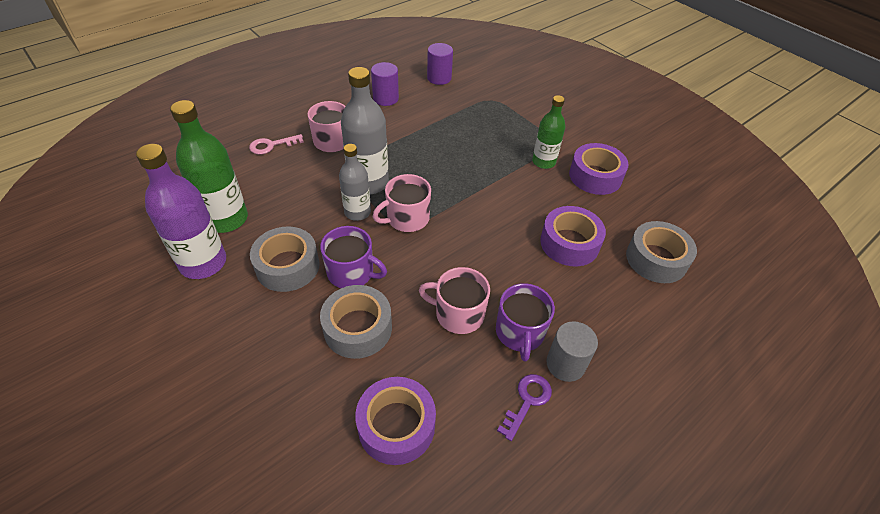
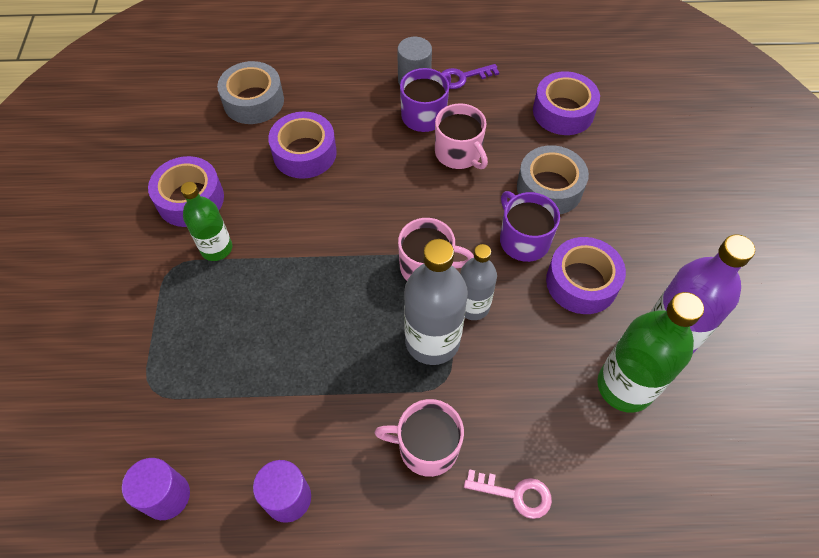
camera: 140 degrees left, 10 degrees up
grey tape [250,227,320,292] -> purple tape [546,237,626,314]

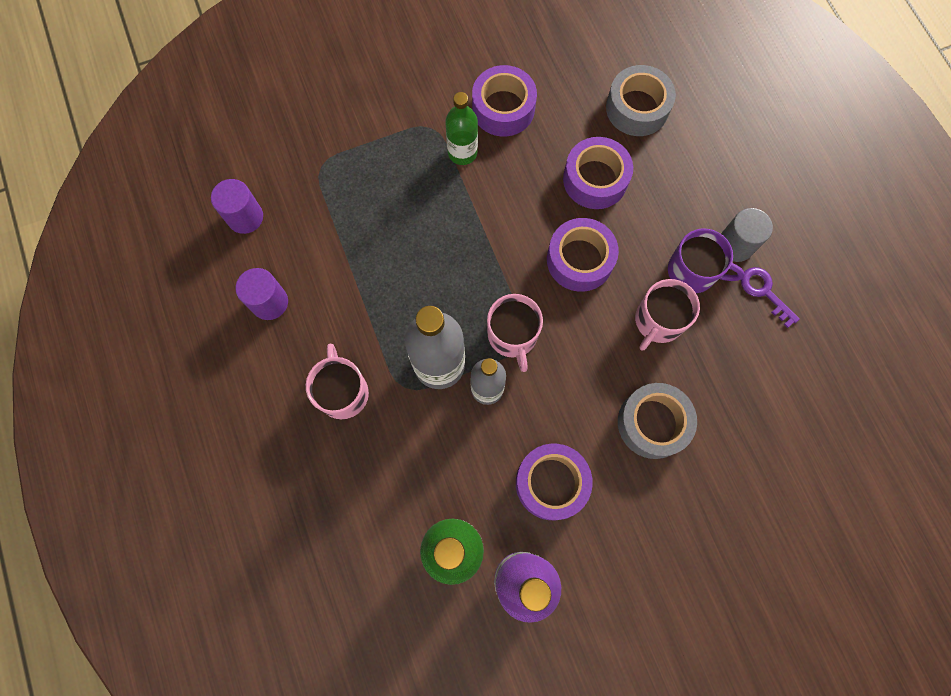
camera: 70 degrees right, 15 degrees up
pink key [464,469,552,519] -> none
purple mug [500,191,560,262] -> none
purple tape [533,71,600,135] -> purple tape moved to [547,218,619,292]

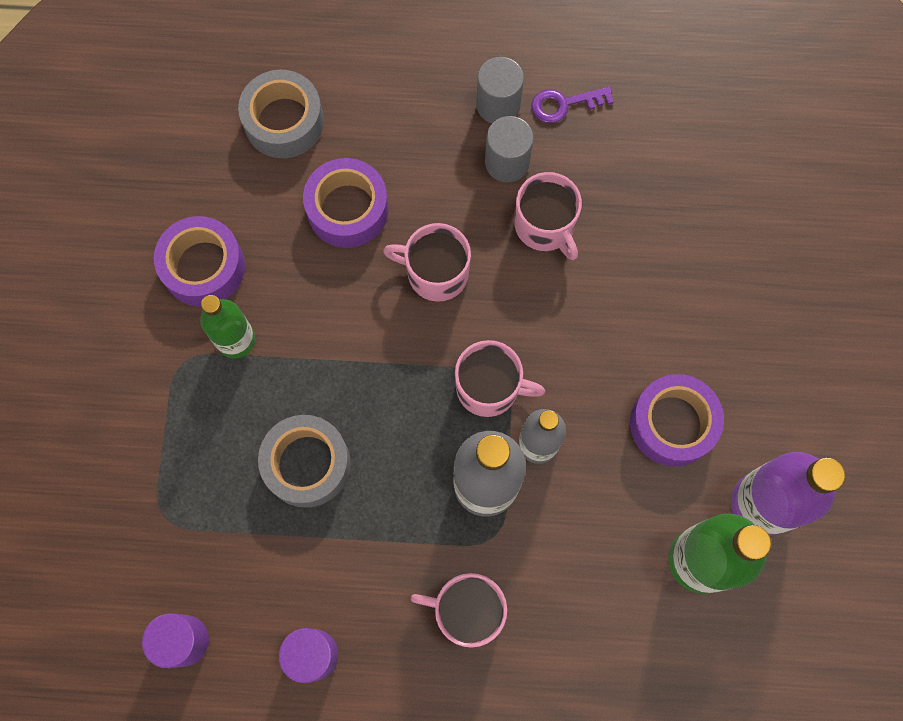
camera: 65 degrees left, 0 degrees up
purple tape [547,218,619,292] -> pink mug [383,223,471,302]
grey tape [618,383,697,459] -> grey tape moved to [258,415,351,508]
purple mug [668,229,745,293] -> grey cylinder [485,116,534,182]

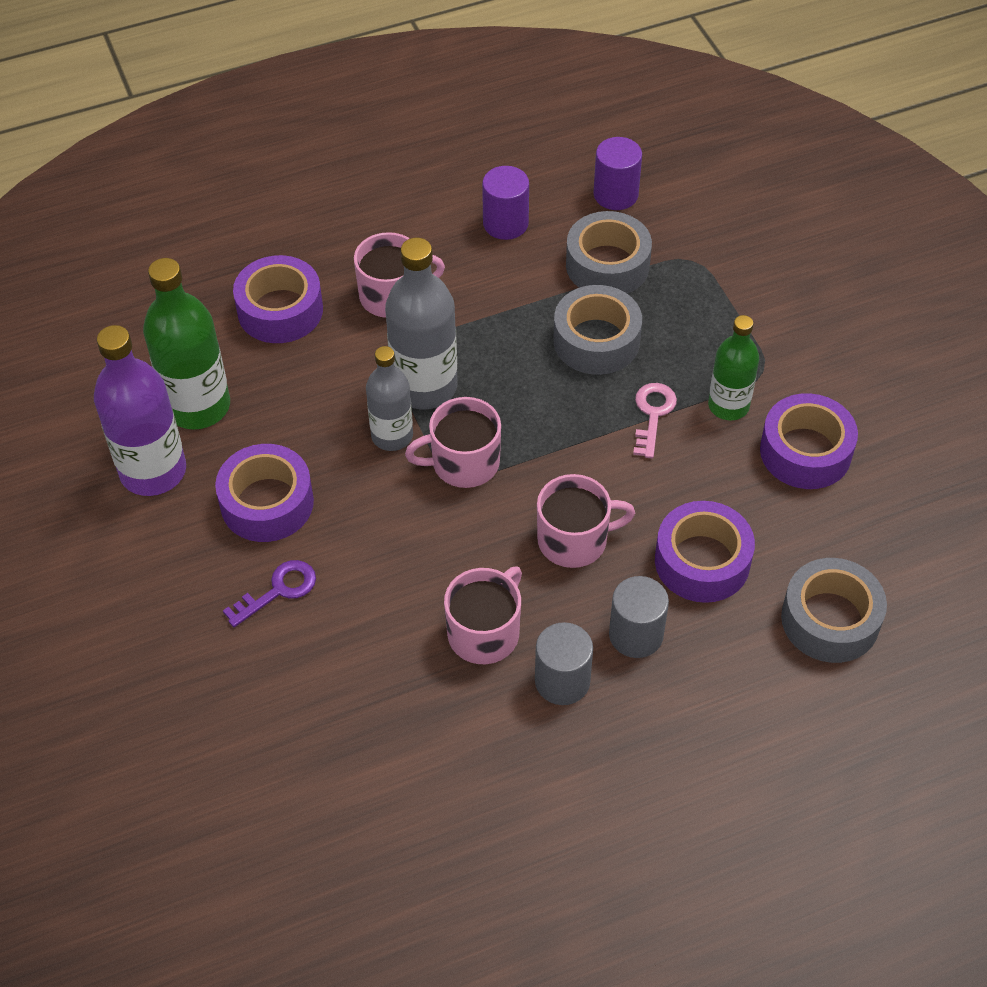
camera: 155 degrees right, 20 degrees down
grey cylinder [476,57,524,123] -> grey cylinder moved to [609,576,669,658]
pink mug [515,172,582,260] -> pink mug turned 90 degrees clockwise [444,566,522,664]
purple key [531,86,614,123] -> purple key moved to [223,560,316,627]
none -> purple tape [233,255,323,343]
none -> grey tape [566,211,652,294]
none -> pink key [633,383,677,459]

